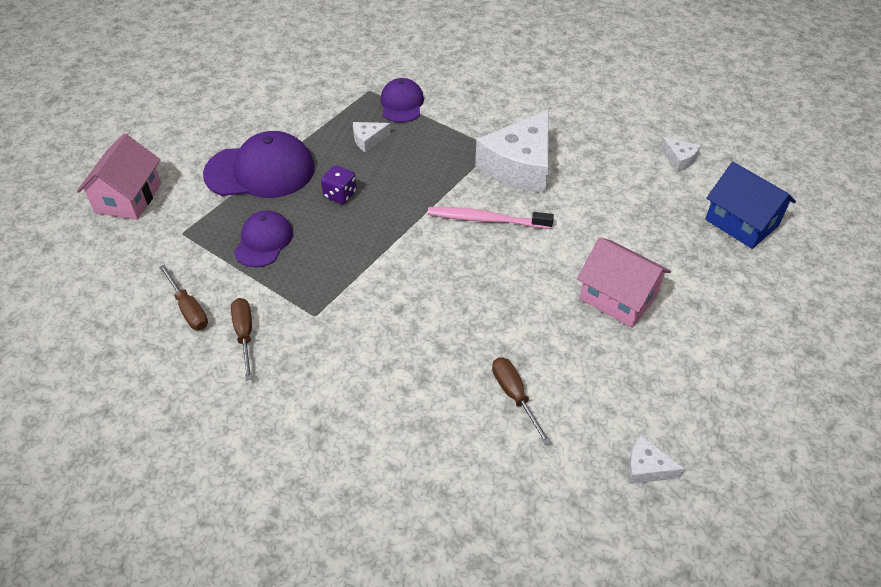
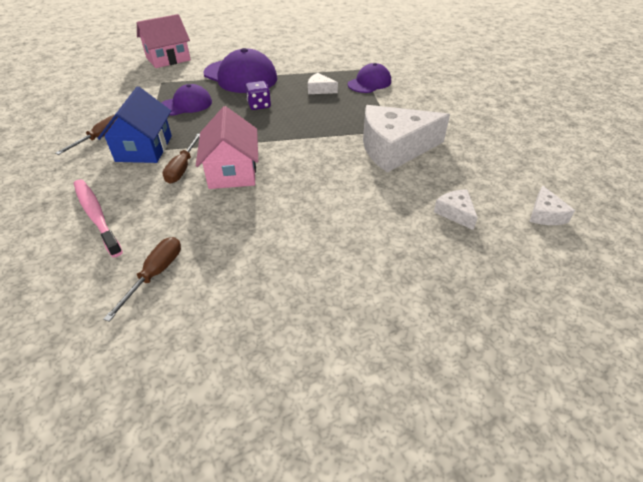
camera: 45 degrees right, 5 degrees down
brown screwdriver [159,265,208,330] -> brown screwdriver moved to [162,134,200,183]
pink toothbrush [427,207,554,229] -> pink toothbrush moved to [74,179,123,257]
pink house [577,237,671,328] -> pink house moved to [196,106,258,189]
white cheese [627,435,684,484] -> white cheese moved to [434,189,478,230]
blue house [705,162,796,249] -> blue house moved to [98,86,172,163]

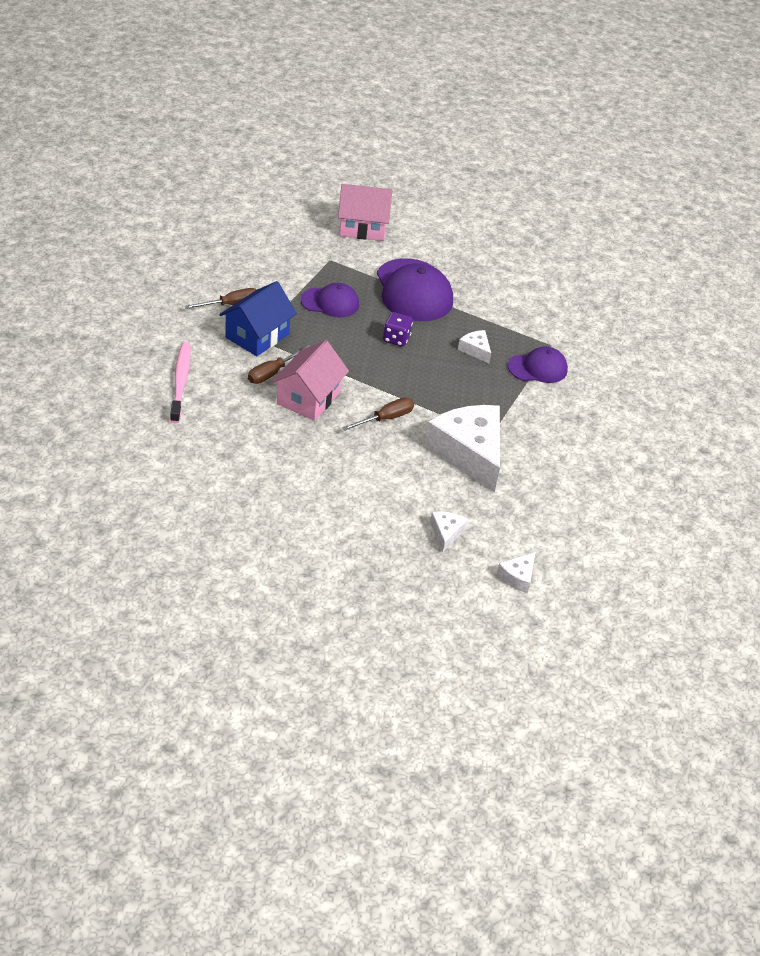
camera: 30 degrees right, 0 degrees up
brown screwdriver [103,237,181,322] -> brown screwdriver moved to [342,397,414,431]
white cheese [363,105,450,173] -> white cheese turned 45 degrees clockwise [424,405,500,492]

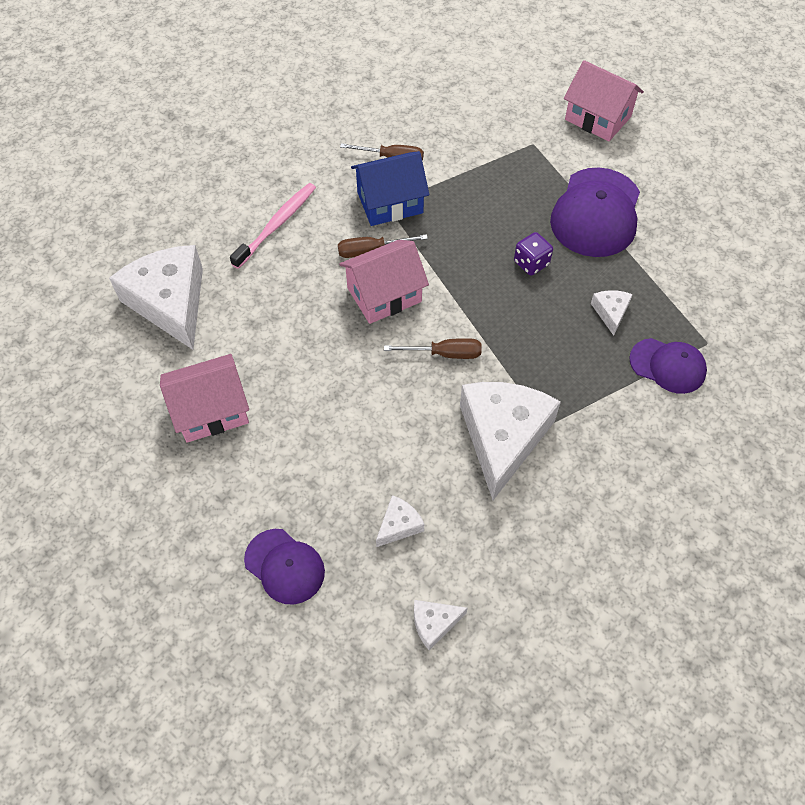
camera: 40 degrees right, 15 degrees up
purple cap [301,283,359,317] -> purple cap moved to [244,529,325,604]
none -> white cheese [109,245,203,350]
none -> pink house [160,354,249,443]

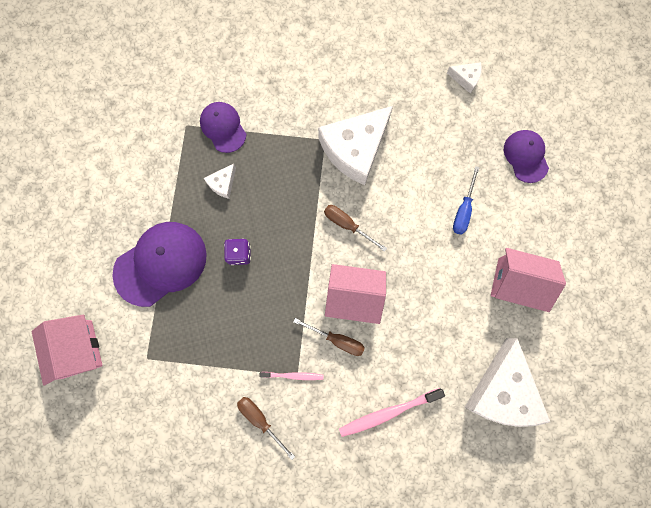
camera: 145 degrees left, 20 degrees up
blue house [351,151,429,226] -> pink toothbrush [259,372,323,380]
white cheese [376,495,424,547] -> none
none -> blue screwdriver [453,166,480,235]

